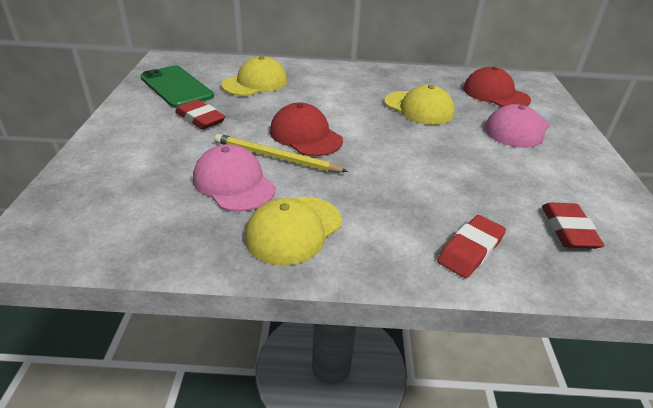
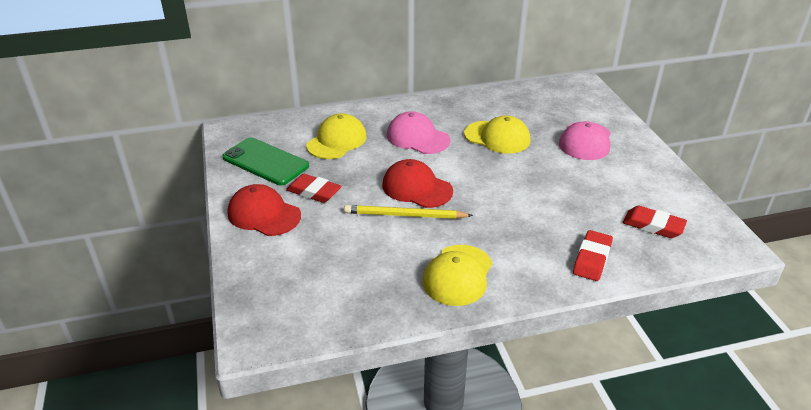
camera: 15 degrees left, 0 degrees up
pink cap [193,144,276,212] -> pink cap moved to [387,111,451,154]
red cap [463,67,531,107] -> red cap moved to [228,184,301,236]
red eraser [542,202,605,249] -> red eraser turned 45 degrees counterclockwise [623,206,687,238]

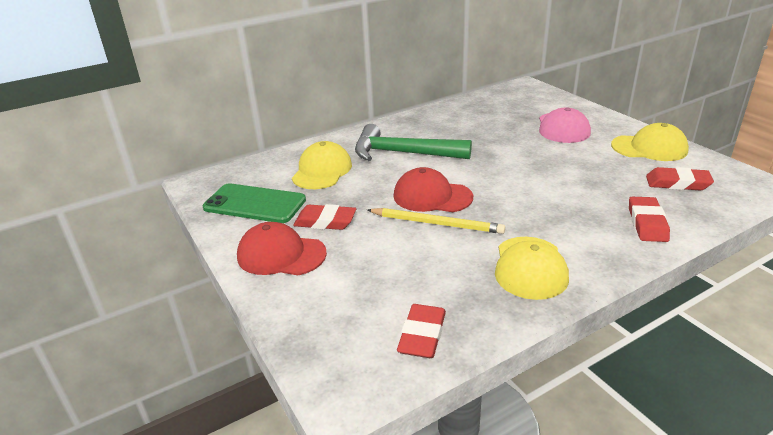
camera: 15 degrees left, 5 degrees down
yellow pencil [344,205,473,219] -> yellow pencil turned 150 degrees counterclockwise [367,208,505,234]
pink cap [387,111,451,154] -> green hammer [355,124,472,161]
yellow cap [464,115,530,154] -> yellow cap moved to [611,123,689,161]
none -> red eraser [397,304,446,358]

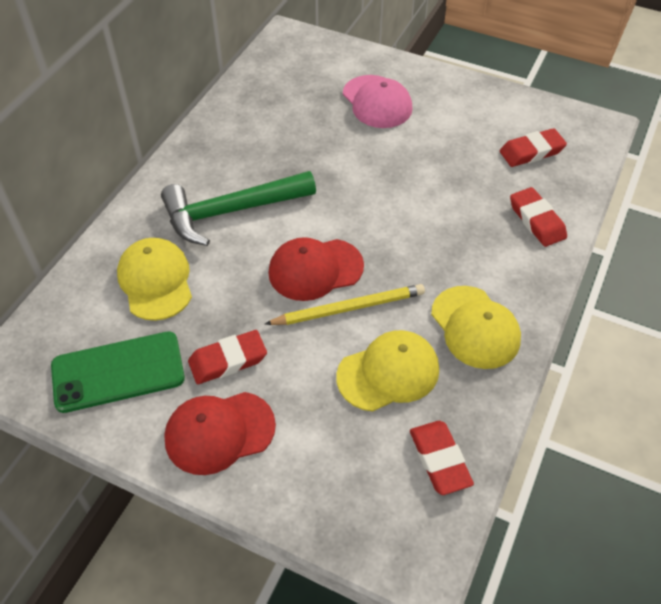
camera: 35 degrees left, 20 degrees up
yellow cap [611,123,689,161] -> yellow cap moved to [336,330,439,412]

